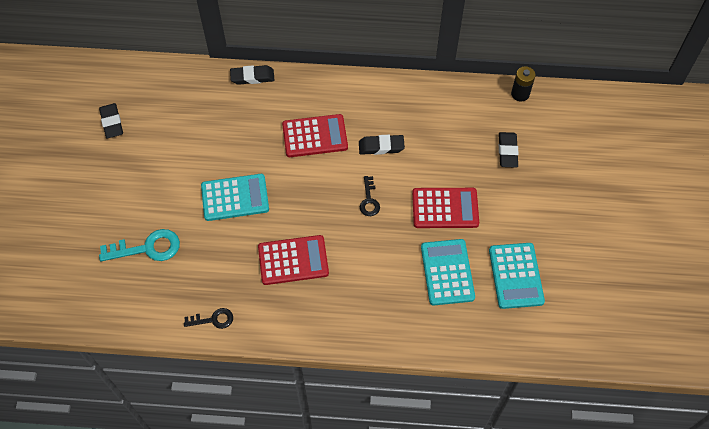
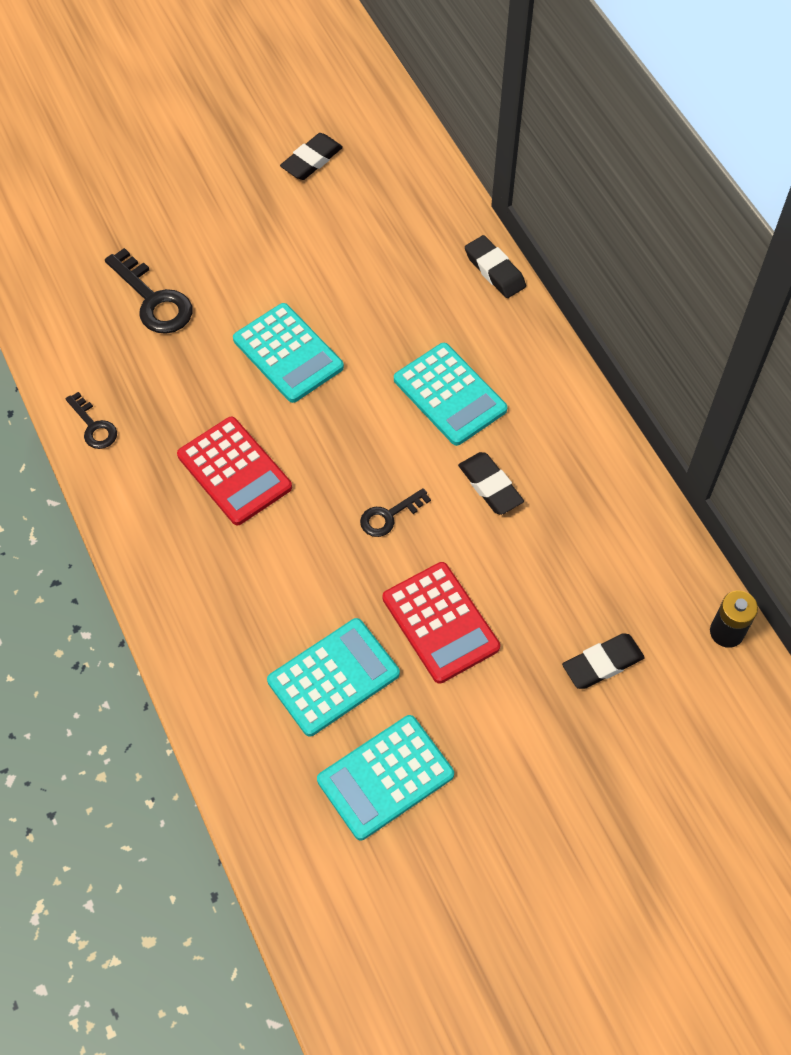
camera: 60 degrees right, 0 degrees up
turquoise key [99,229,180,261] -> black key [105,248,192,334]
red calculator [282,114,348,157] -> turquoise calculator [394,343,507,446]

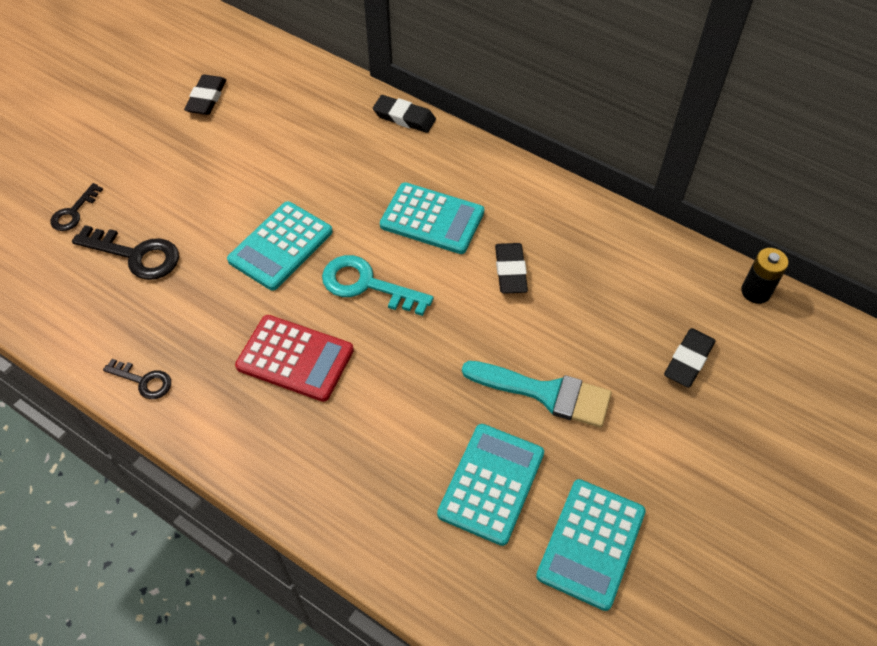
camera: 30 degrees left, 5 degrees down
turquoise calculator [233,303,344,403] -> turquoise calculator turned 105 degrees clockwise [227,201,333,291]
black key [360,488,431,537] -> black key moved to [50,183,103,231]
red calculator [383,562,500,684] -> turquoise brush [462,361,612,428]
black eraser [458,452,524,515] -> black eraser turned 60 degrees clockwise [495,243,528,294]
none -> turquoise key [322,255,434,316]

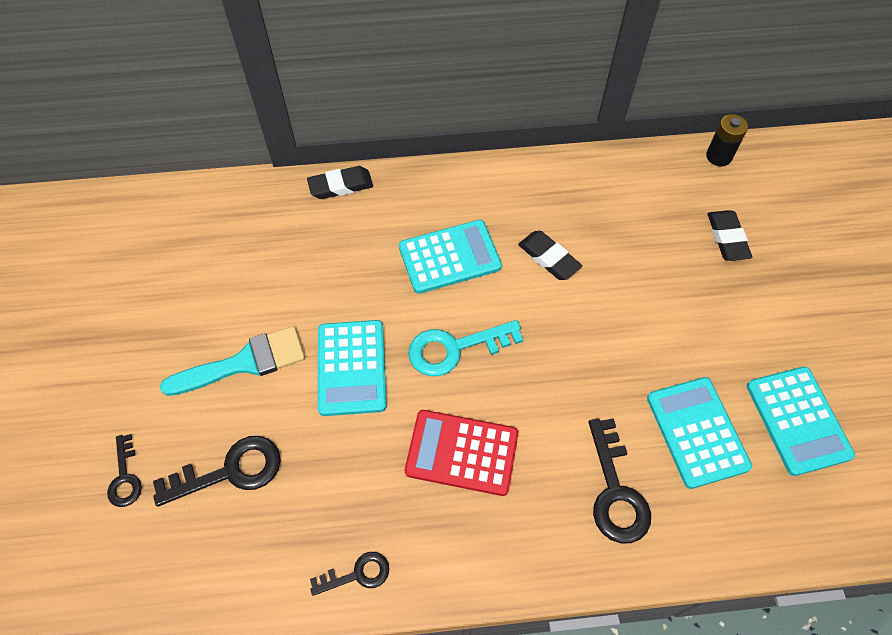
camera: 40 degrees left, 5 degrees up
black eraser [184,74,226,115] -> none
red calculator [235,315,354,402] -> red calculator turned 150 degrees counterclockwise [405,410,518,496]
turquoise brush [462,361,612,428] -> turquoise brush moved to [160,326,305,396]
none -> black key [589,418,651,543]

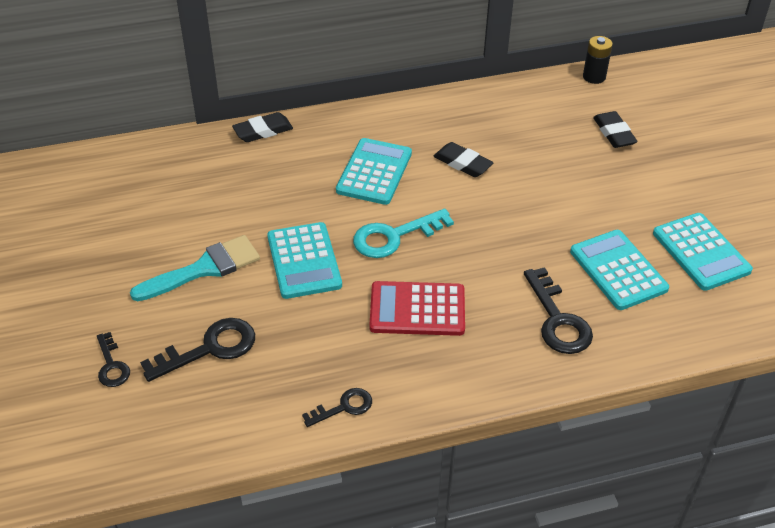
camera: 10 degrees left, 15 degrees down
turquoise calculator [399,220,502,294] -> turquoise calculator turned 45 degrees counterclockwise [336,138,412,205]

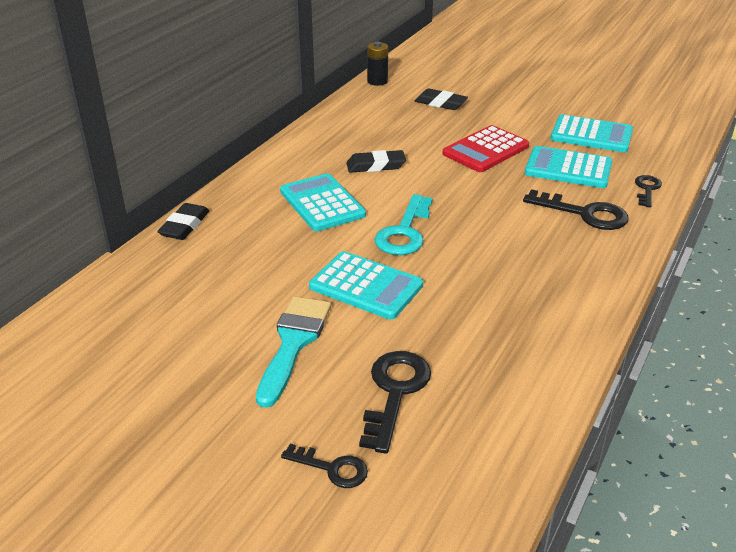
camera: 45 degrees left, 10 degrees down
black key [302,388,372,427] -> black key moved to [635,175,662,207]
red calculator [369,281,465,336] -> red calculator moved to [442,125,529,172]

